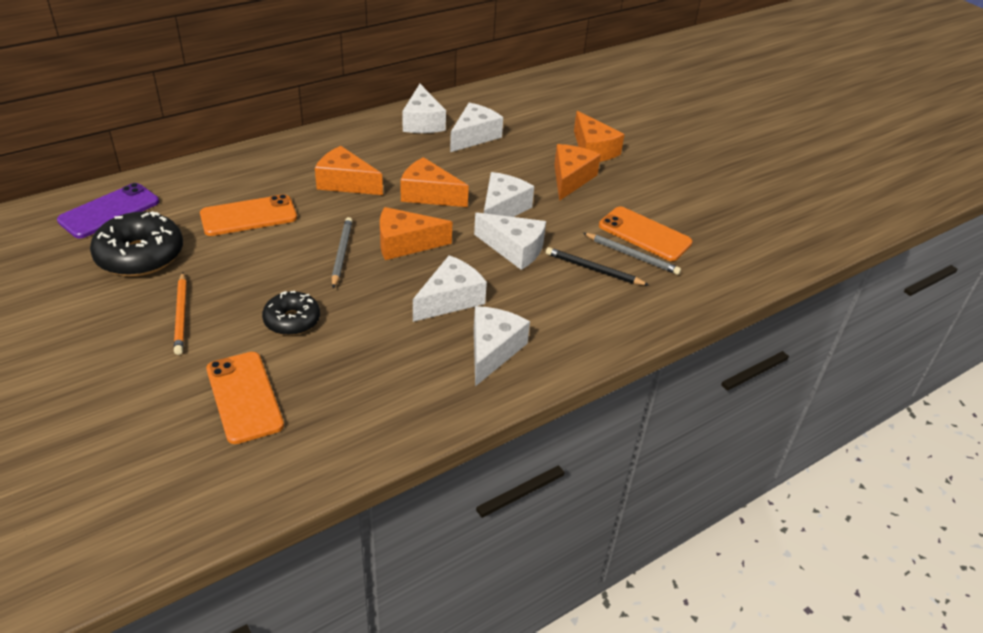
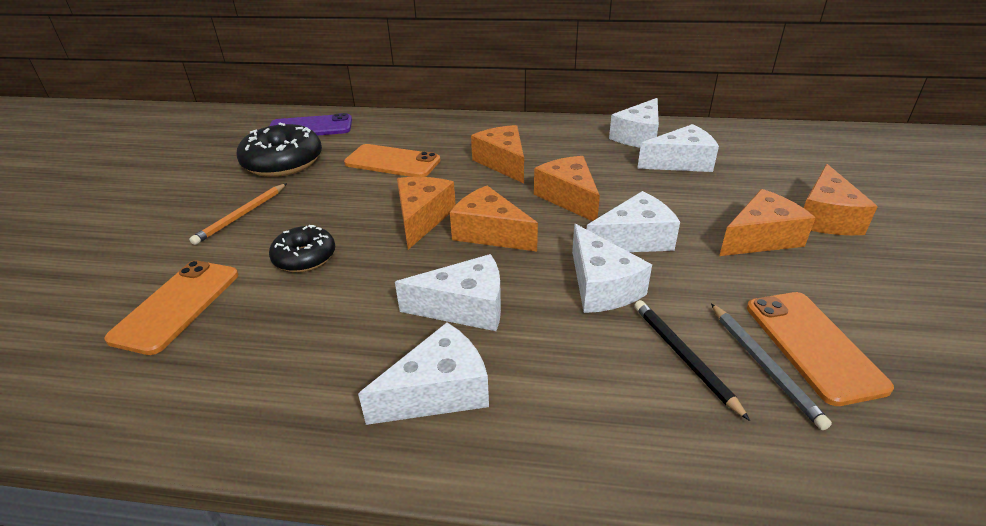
camera: 45 degrees right, 5 degrees down
grey pencil [332,217,353,288] -> orange cheese [397,177,456,250]

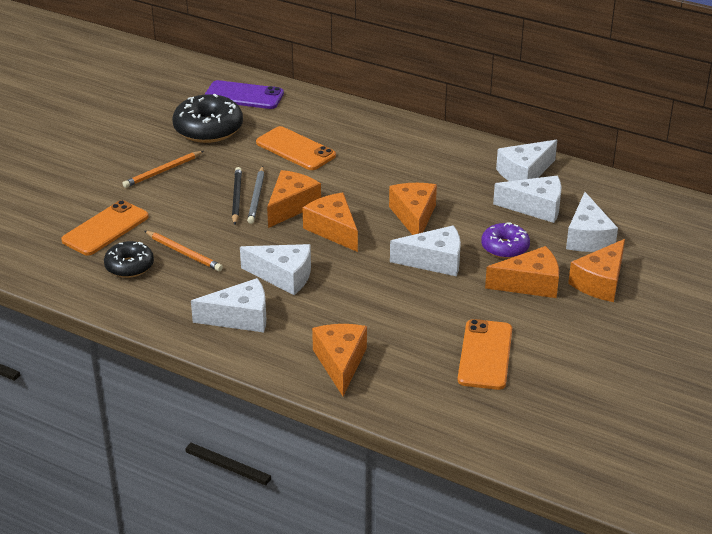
camera: 20 degrees right, 0 degrees up
black donut [269,225,335,272] -> black donut moved to [104,241,154,278]
orange cheese [471,125,524,183] -> orange cheese moved to [312,324,367,396]
white cheese [572,224,652,313] -> white cheese moved to [566,192,618,252]
black pencil [634,300,750,421] -> black pencil moved to [232,167,242,225]
grey pencil [711,303,832,430] -> grey pencil moved to [247,166,265,224]
none -> orange pencil [145,231,223,271]
none -> purple donut [481,222,530,259]

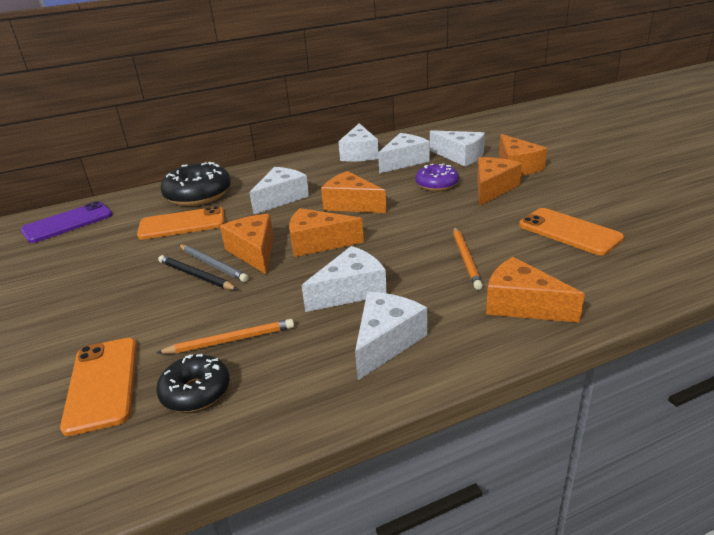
camera: 50 degrees left, 5 degrees down
orange pencil [122,151,204,188] -> orange pencil moved to [453,227,483,290]
black donut [172,94,243,143] -> black donut moved to [161,162,231,206]
white cheese [390,225,461,276] -> white cheese moved to [250,167,309,215]

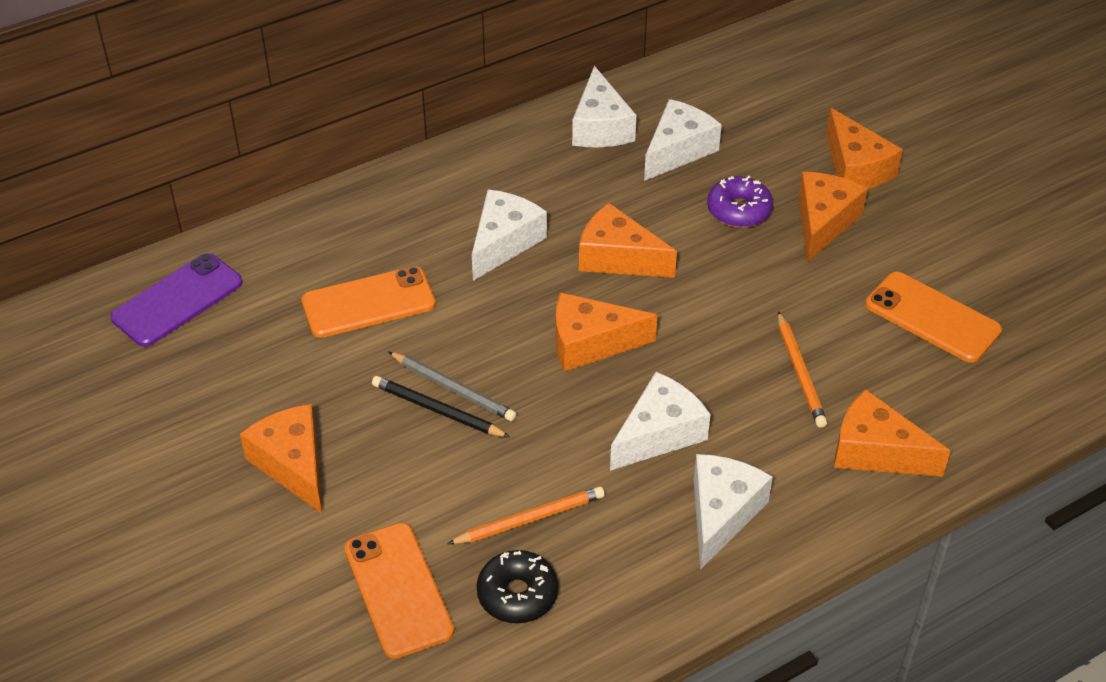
camera: 10 degrees left, 15 degrees up
black donut [161,162,231,206] -> none
orange cheese [220,214,274,274] -> orange cheese moved to [240,404,322,514]
white cheese [430,130,485,166] -> none

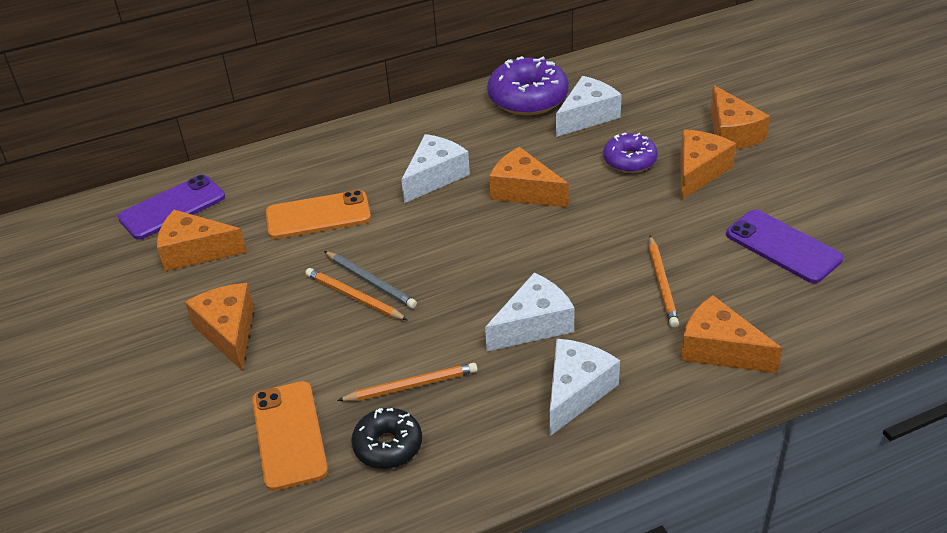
camera: 10 degrees right, 5 degrees down
black pencil [372,376,510,437] -> orange pencil [305,268,407,320]
orange cheese [556,293,658,372] -> orange cheese moved to [157,210,247,271]
white cheese [572,66,637,147] -> purple donut [487,56,569,115]
orange phone [865,272,1002,363] -> purple phone [726,210,843,283]

